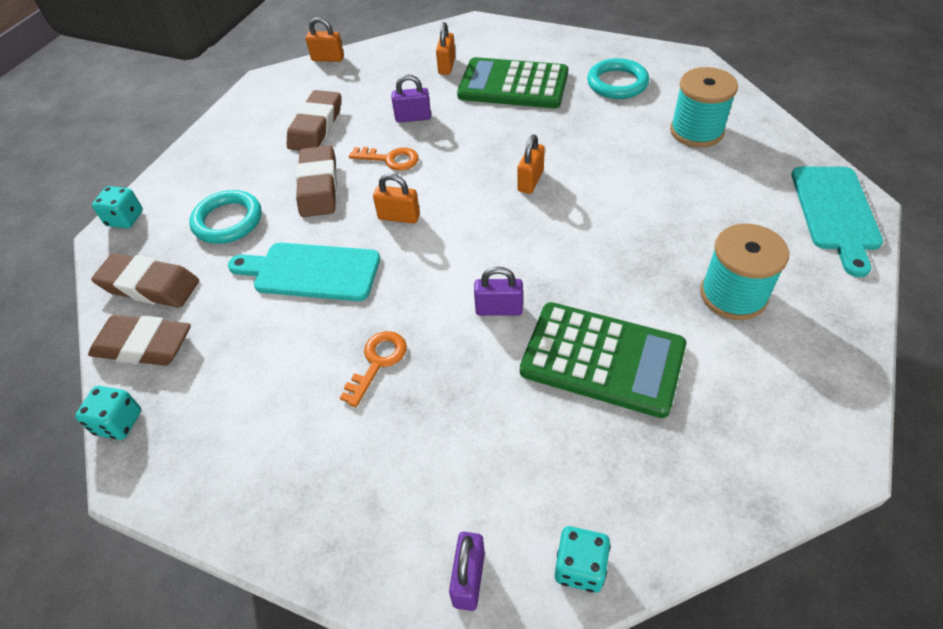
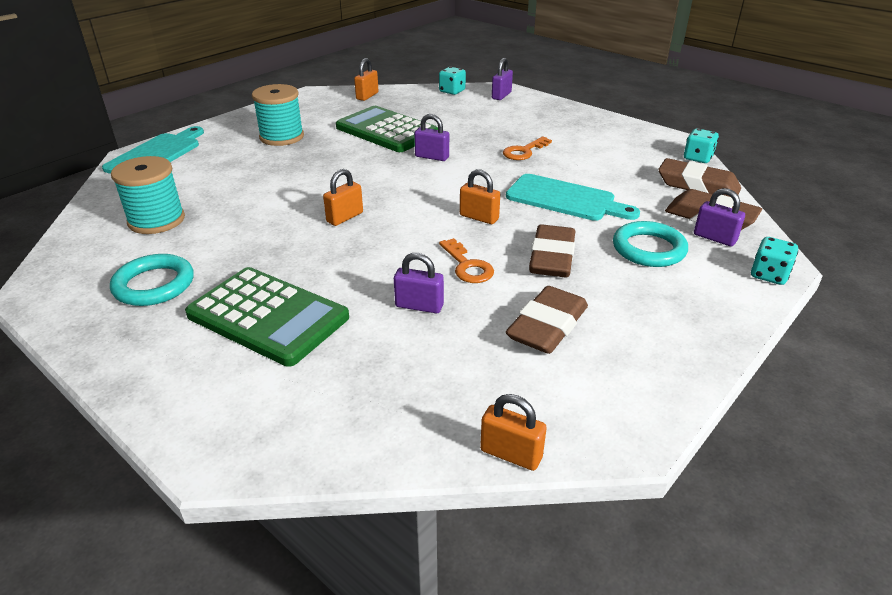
camera: 165 degrees left, 15 degrees down
orange key [349,147,419,171] -> orange key turned 150 degrees counterclockwise [439,238,494,283]
orange padlock [436,22,455,75] -> orange padlock moved to [354,58,379,101]
none -> purple padlock [694,188,745,247]

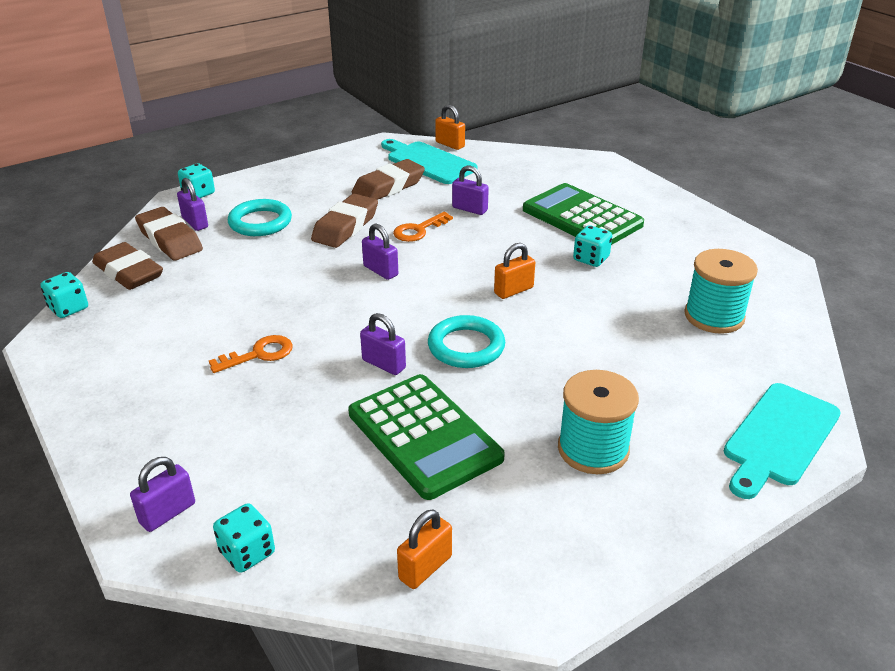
camera: 165 degrees left, 0 degrees up
turquoise ring [110,254,194,306] -> turquoise ring moved to [428,315,505,368]
orange key [439,238,494,283] -> orange key turned 120 degrees counterclockwise [393,212,453,242]
orange padlock [460,169,500,224] -> purple padlock [362,223,398,280]
turquoise cutting board [506,174,640,221] -> turquoise cutting board moved to [381,139,478,184]
none -> turquoise dice [573,225,612,267]

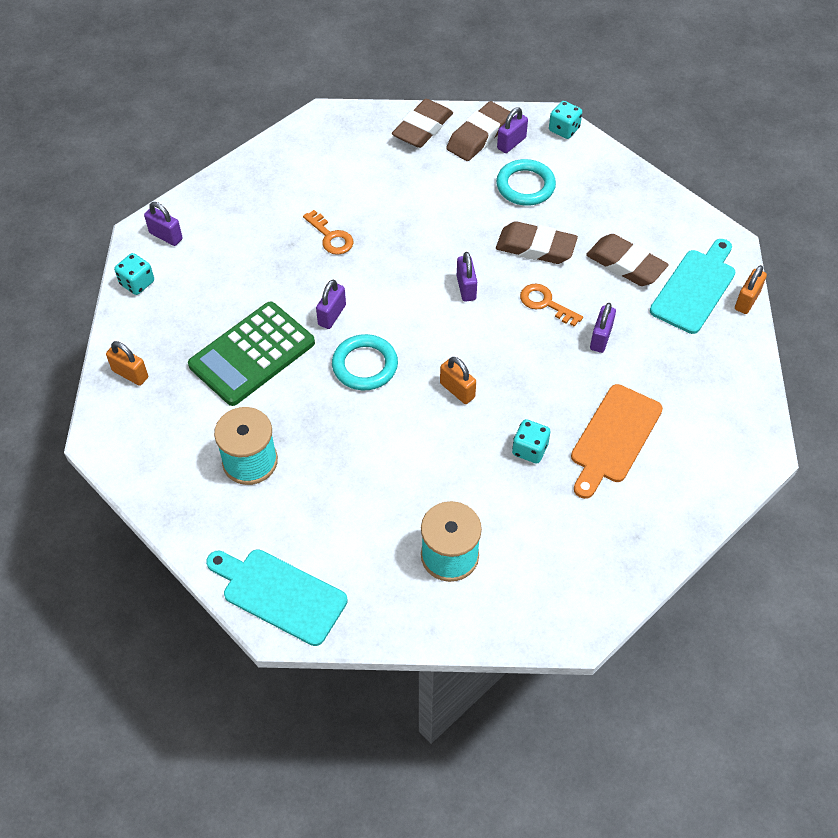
camera: 80 degrees right, 20 degrees up
turquoise dice [41,272,88,318] -> none
purple padlock [362,223,398,280] -> purple padlock turned 45 degrees counterclockwise [457,252,477,302]
green calculator [523,183,644,245] -> orange cutting board [571,384,663,499]

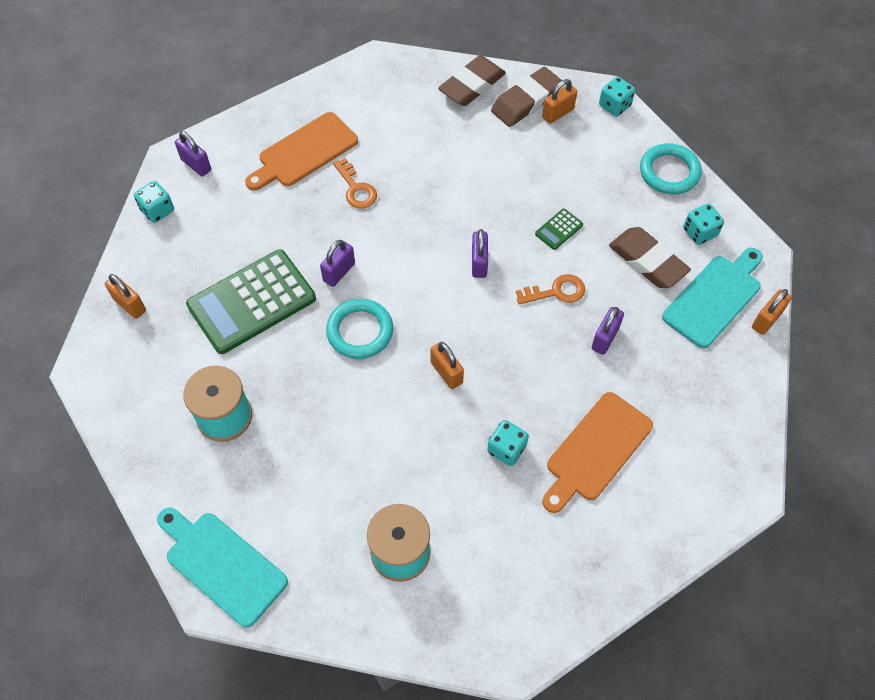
camera: 10 degrees right, 5 degrees up
turquoise ring [496,159,556,206] -> turquoise ring moved to [640,143,702,194]
brown eraser [496,221,578,264] -> green calculator [535,209,583,250]
purple padlock [497,107,528,153] -> orange padlock [542,79,577,124]
orange key [520,284,583,327] -> orange key turned 120 degrees clockwise [516,274,585,304]
none -> orange cutting board [245,112,358,191]
none -> turquoise dice [683,203,724,245]

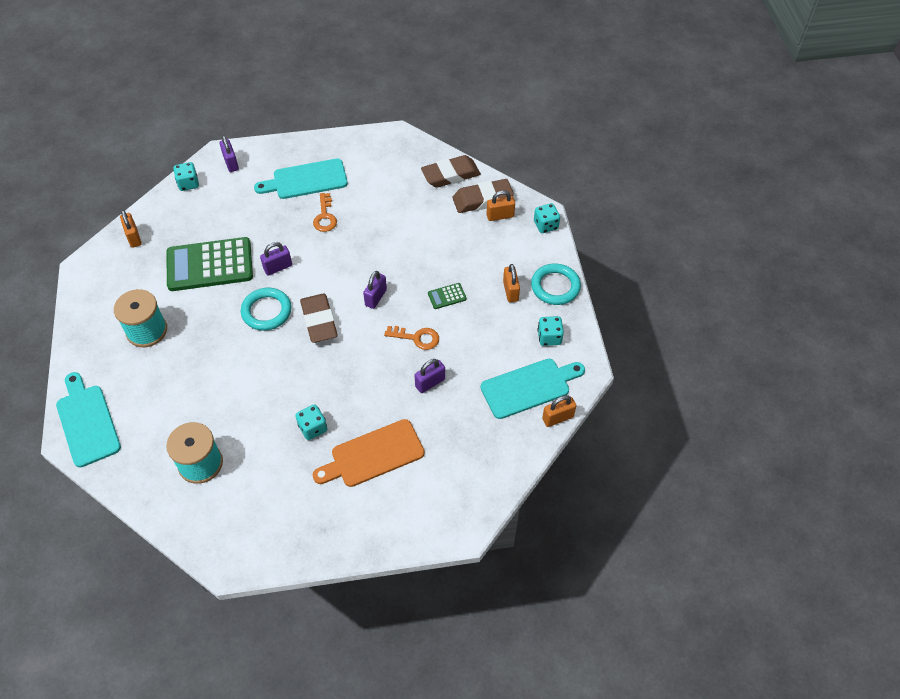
camera: 25 degrees right, 5 degrees down
orange cutting board [245,112,358,191] -> turquoise cutting board [254,159,348,199]
orange padlock [430,342,464,389] -> orange padlock moved to [503,264,520,302]
brown eraser [609,227,691,288] -> brown eraser moved to [300,294,338,343]

